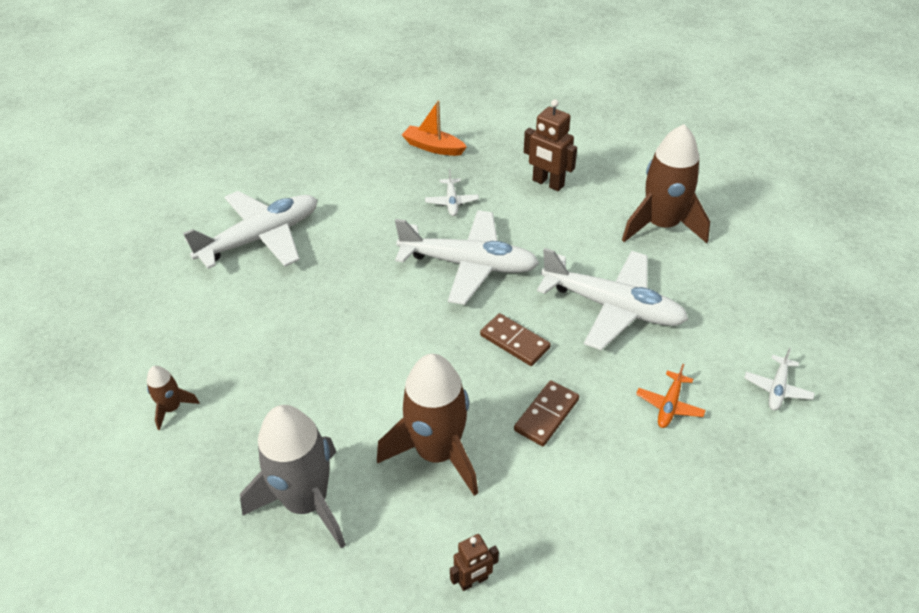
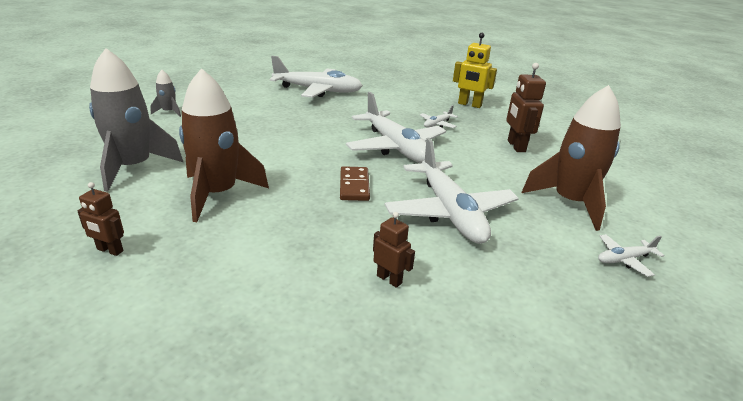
camera: 45 degrees right, 15 degrees down
brown rocket [147,366,200,430] -> grey rocket [150,70,181,117]
orange boat [402,101,467,156] -> yellow robot [453,33,497,108]
brown domino [514,380,579,446] -> none
orange plane [636,364,706,428] -> brown robot [373,212,415,288]
white plane [744,348,815,411] -> white plane moved to [598,234,665,277]

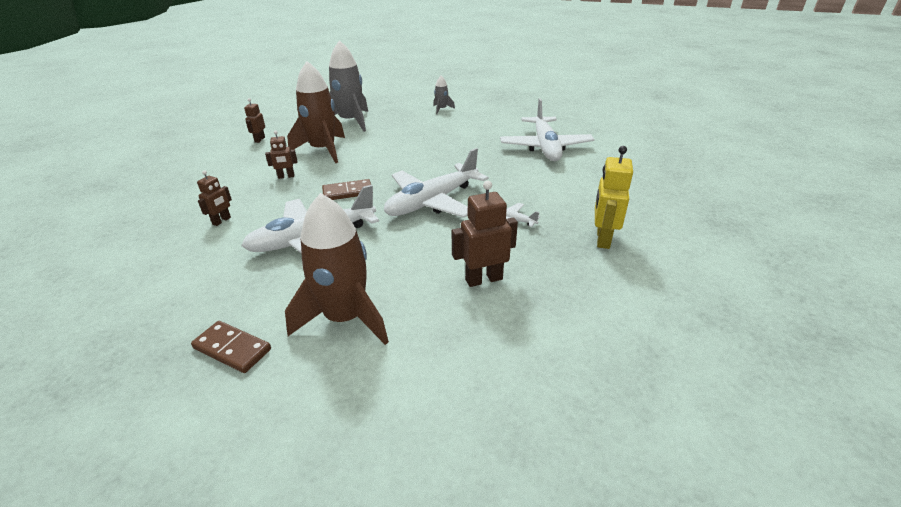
camera: 80 degrees right, 5 degrees up
white plane [598,234,665,277] -> brown domino [191,321,271,373]
none -> brown robot [265,130,298,179]

